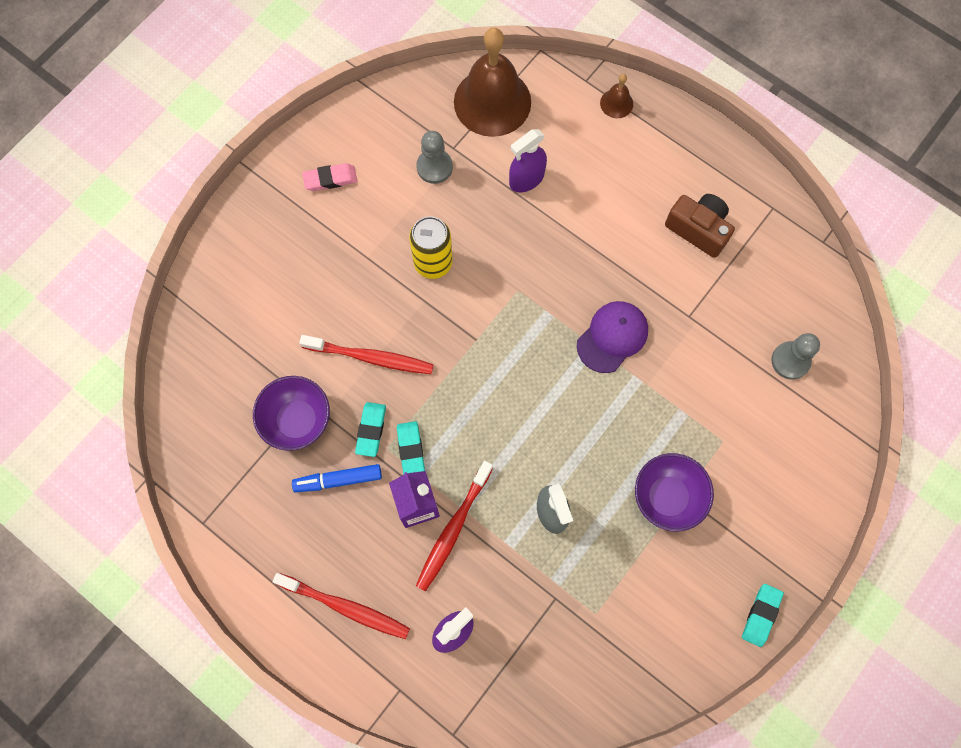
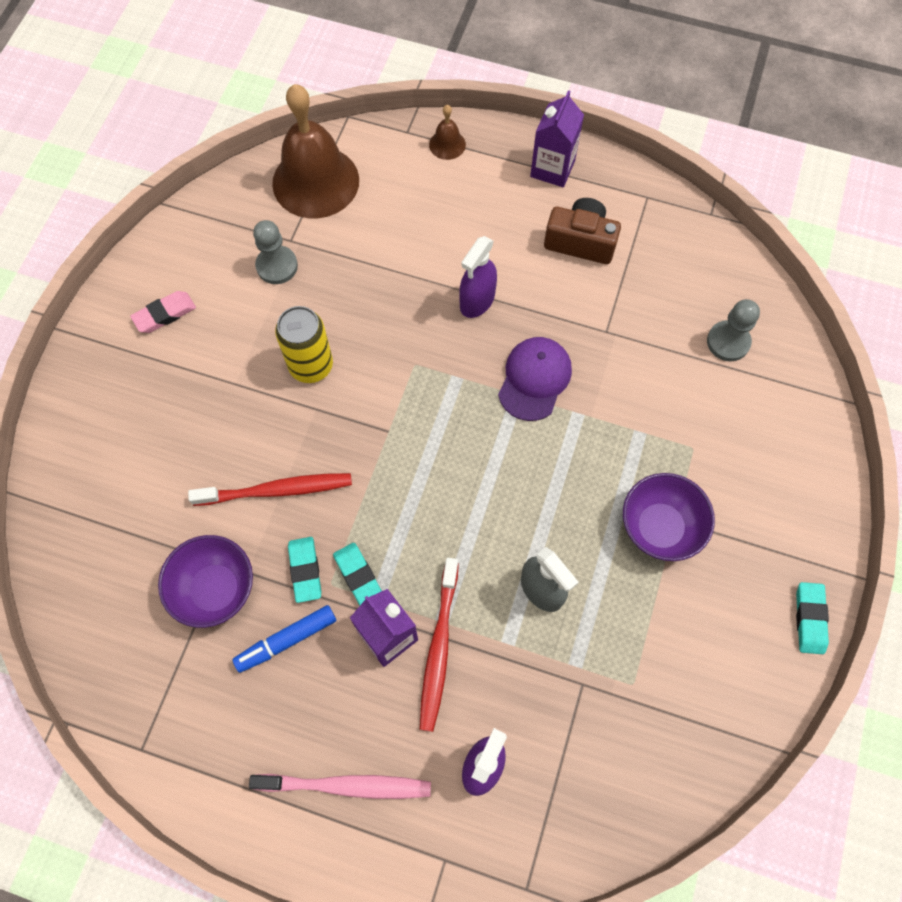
camera: 20 degrees left, 5 degrees down
red toothbrush [273,573,410,639] -> pink toothbrush [249,774,431,799]
purple spray bottle [509,129,547,193] -> purple spray bottle moved to [459,236,497,318]
none -> purple carton [530,91,584,187]

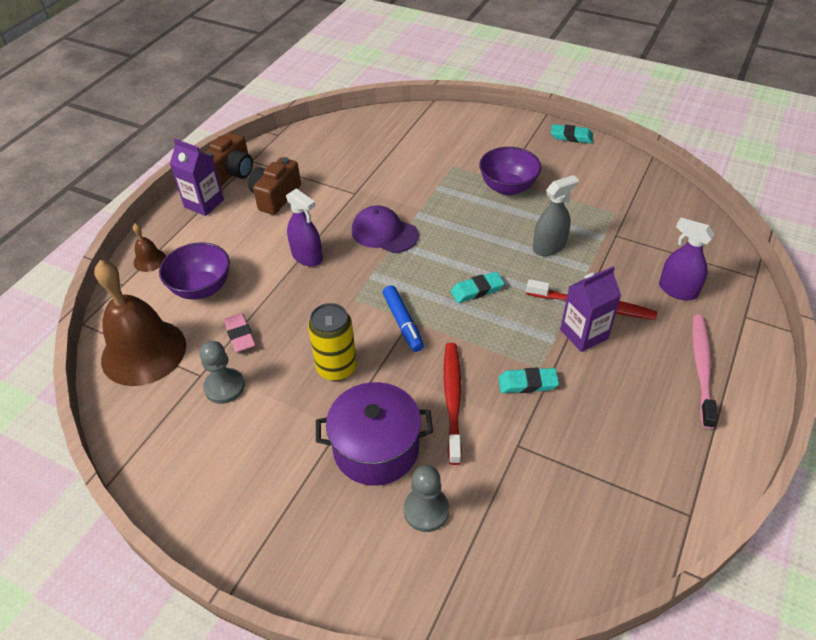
camera: 80 degrees left, 20 degrees down
pink eraser [130,291,196,333] -> pink eraser moved to [224,313,256,352]
purple bowl [158,535,253,628] -> purple bowl moved to [159,242,230,300]
blue marker [232,605,336,673] -> blue marker moved to [383,285,424,352]
turquoise eraser [333,543,382,606] -> turquoise eraser moved to [451,272,505,303]
grey pawn [707,299,760,361] -> grey pawn moved to [404,465,449,532]
none -> brown camera [204,132,253,186]
none -> purple pot [316,382,433,486]

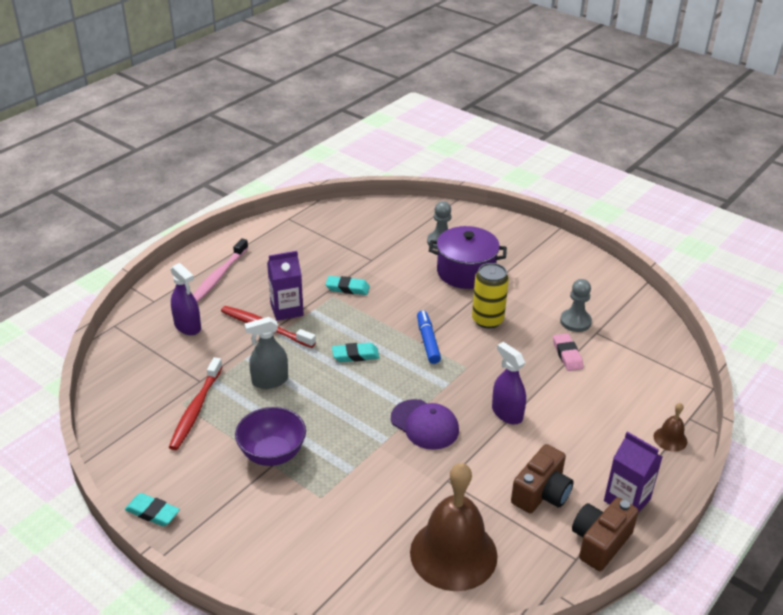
camera: 170 degrees left, 10 degrees down
brown bell [94,260,186,386] -> brown bell moved to [410,463,498,591]
purple bowl [159,242,230,300] -> none
red toothbrush [444,343,462,465] -> red toothbrush moved to [169,357,223,450]

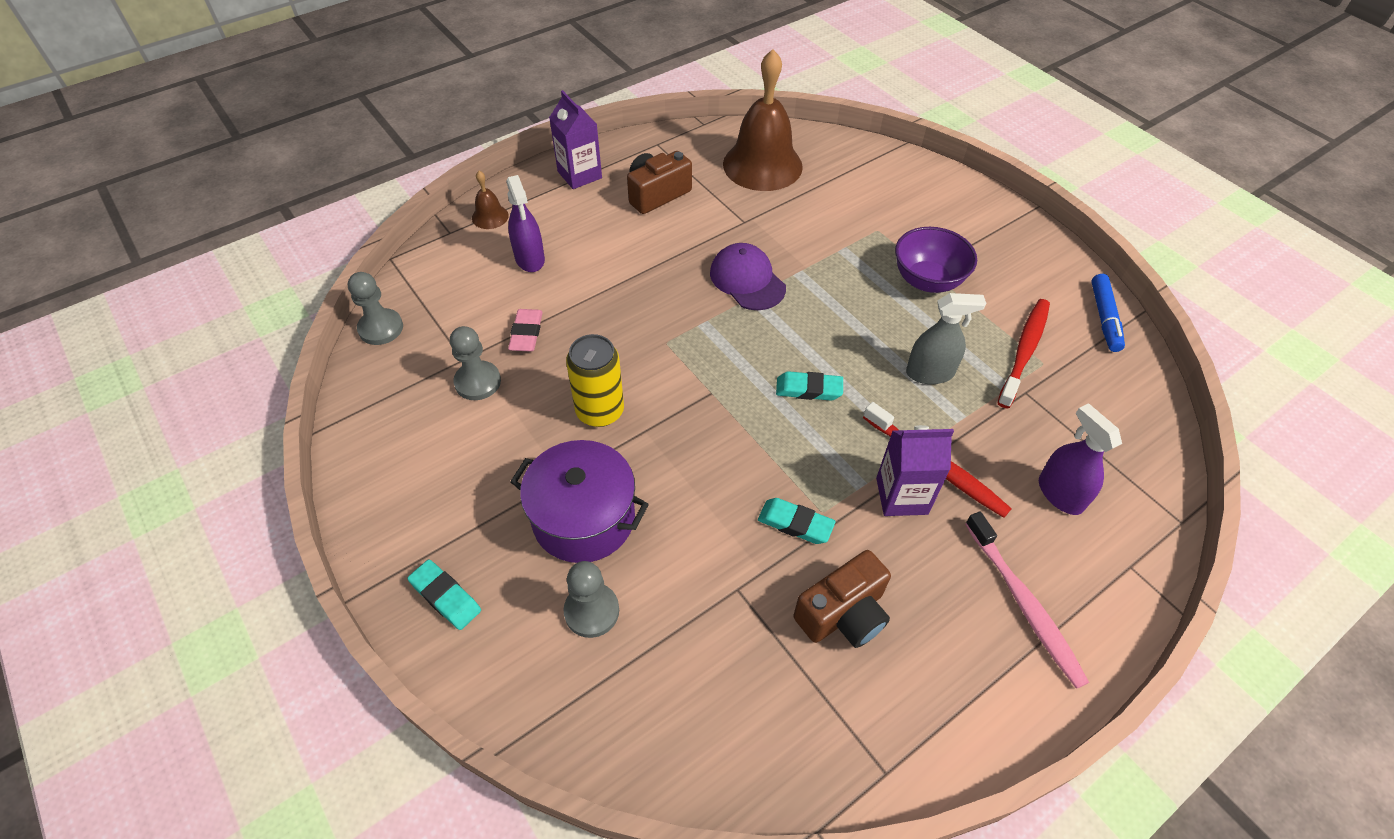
camera: 165 degrees left, 15 degrees up
turquoise eraser [125,493,180,526] -> turquoise eraser moved to [408,559,481,630]
pink toothbrush [193,238,248,303] -> pink toothbrush turned 120 degrees clockwise [965,512,1089,689]
blue marker [417,310,441,364] -> blue marker moved to [1091,274,1125,352]
purple spray bottle [492,342,526,424] -> purple spray bottle moved to [506,175,545,272]
brown camera [572,497,639,571] -> brown camera moved to [794,550,891,648]
none -> grey pawn [348,272,403,345]

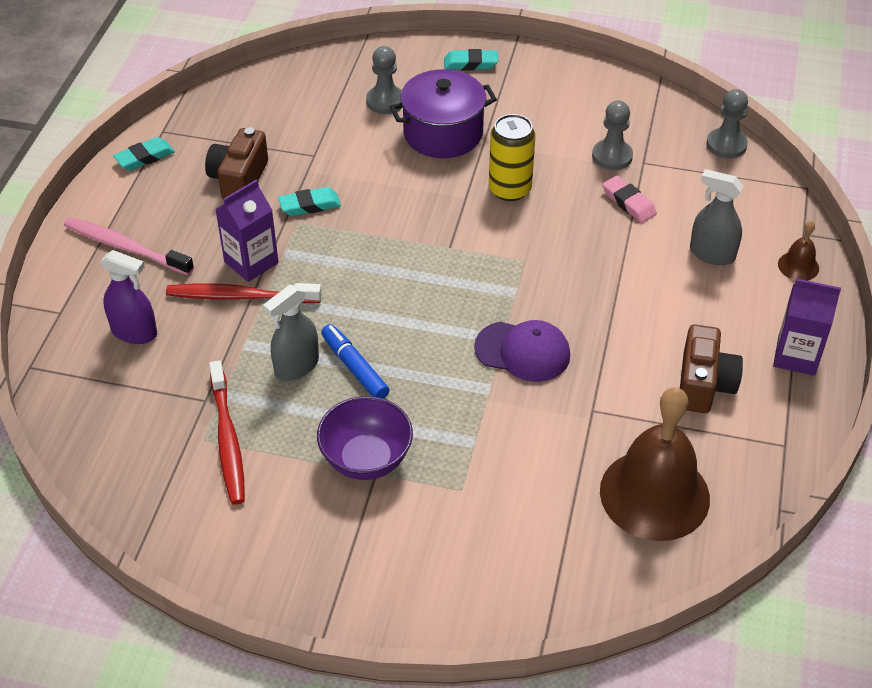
camera: 140 degrees right, 5 degrees down
purple spray bottle [506,175,545,272] -> grey spray bottle [690,169,744,265]
turquoise eraser [776,371,843,401] -> turquoise eraser moved to [113,137,175,171]
blue marker [1091,274,1125,352] -> blue marker moved to [321,324,389,399]

